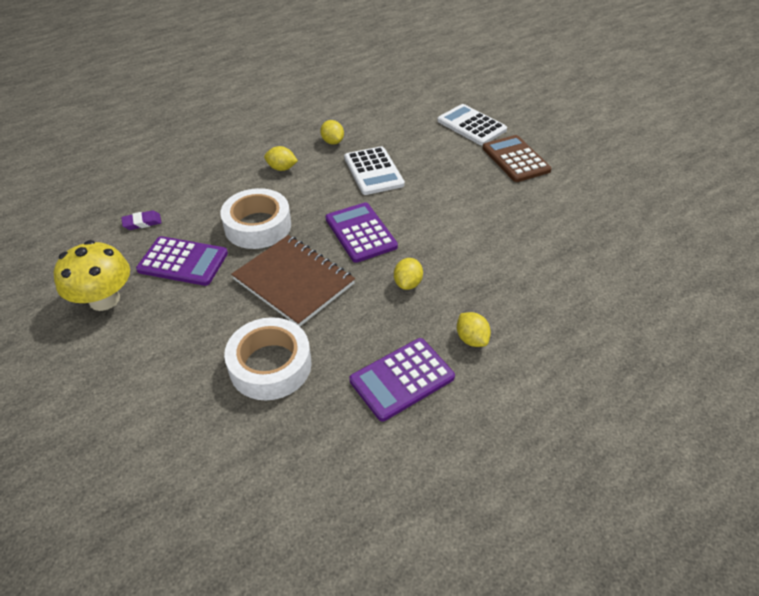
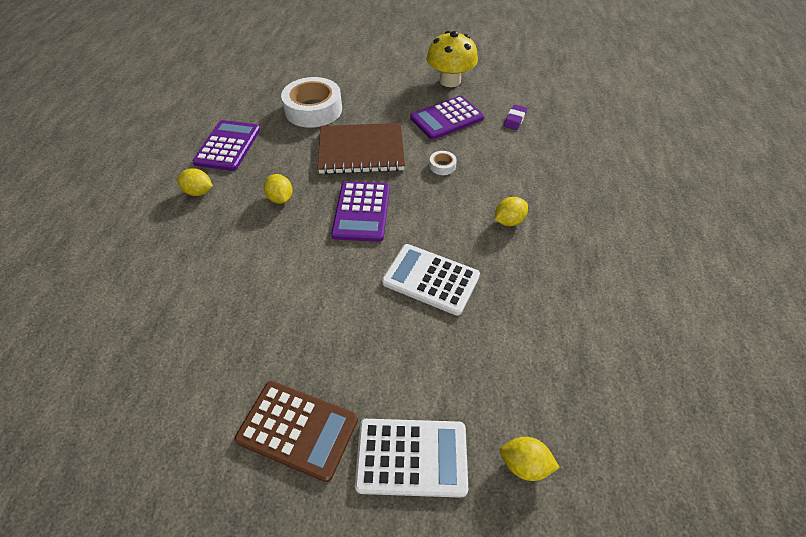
camera: 135 degrees right, 5 degrees up
white tape [220,188,291,249] -> white tape [429,151,457,175], size x0.42
yellow lemon [320,120,344,145] -> yellow lemon moved to [500,437,560,481]
purple calculator [326,203,398,263] -> purple calculator turned 75 degrees clockwise [331,181,390,242]

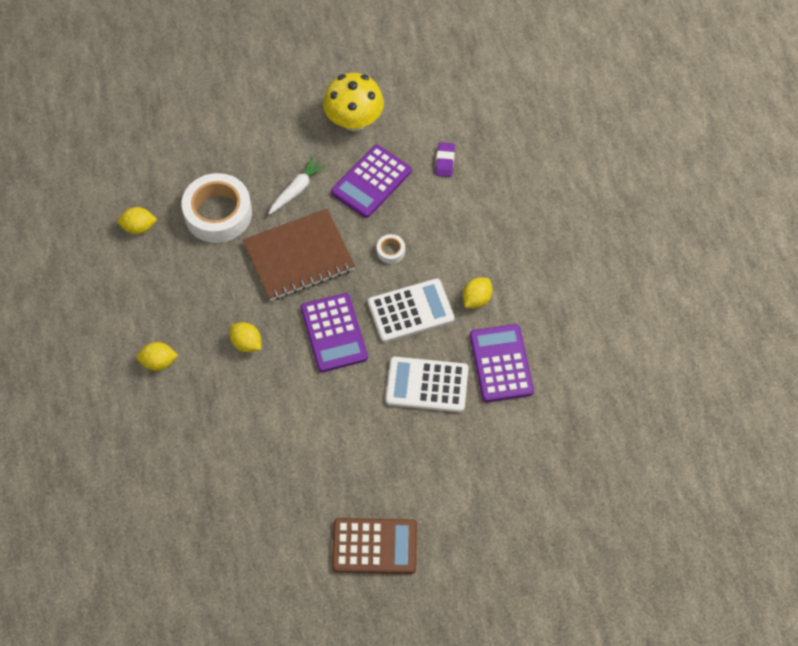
camera: 20 degrees left, 10 degrees up
purple calculator [192,120,260,171] -> purple calculator moved to [470,324,534,402]
white calculator [355,419,468,498] -> white calculator moved to [368,279,454,342]
yellow lemon [500,437,560,481] -> yellow lemon moved to [117,207,157,234]
none -> white carrot [268,157,326,215]

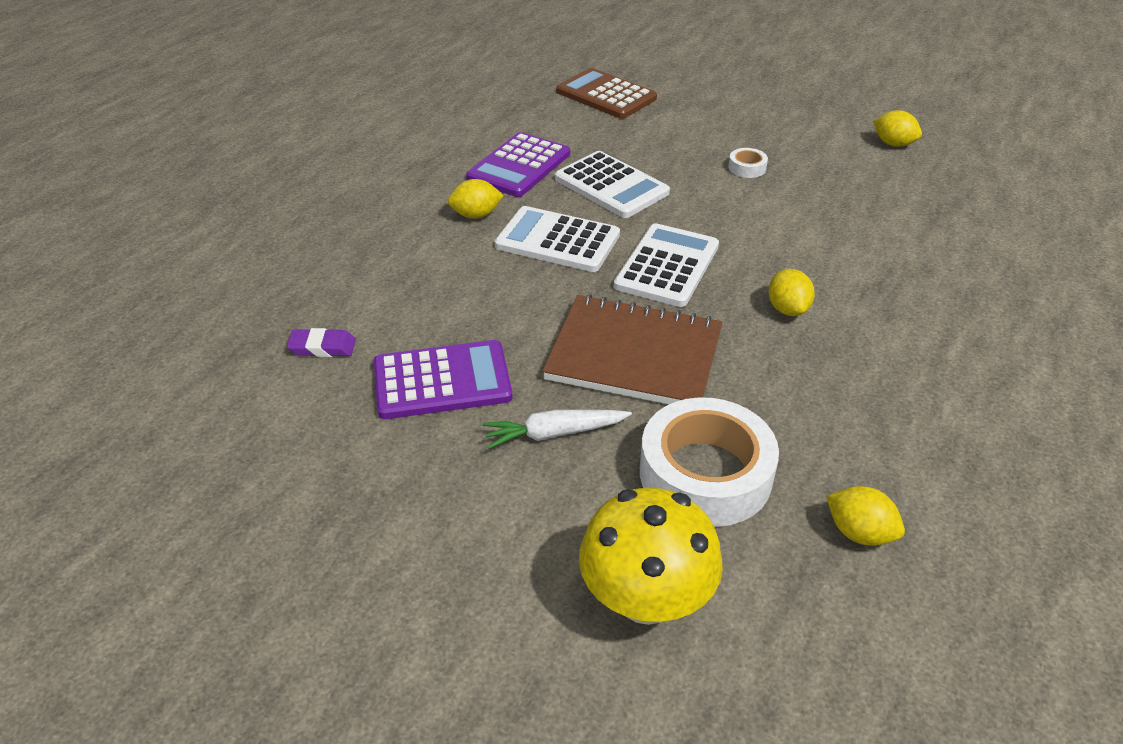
camera: 140 degrees left, 20 degrees down
yellow lemon [136,342,178,371] -> yellow lemon moved to [873,110,922,147]
purple calculator [301,293,368,372] -> white calculator [614,223,719,307]
yellow mushroom [323,73,384,131] -> yellow mushroom moved to [579,488,723,625]
brown calculator [332,518,417,574] -> brown calculator moved to [556,68,657,119]
white tape [377,234,405,264] -> white tape moved to [728,148,768,178]
purple eraser [436,142,455,177] -> purple eraser turned 45 degrees clockwise [287,328,356,357]

